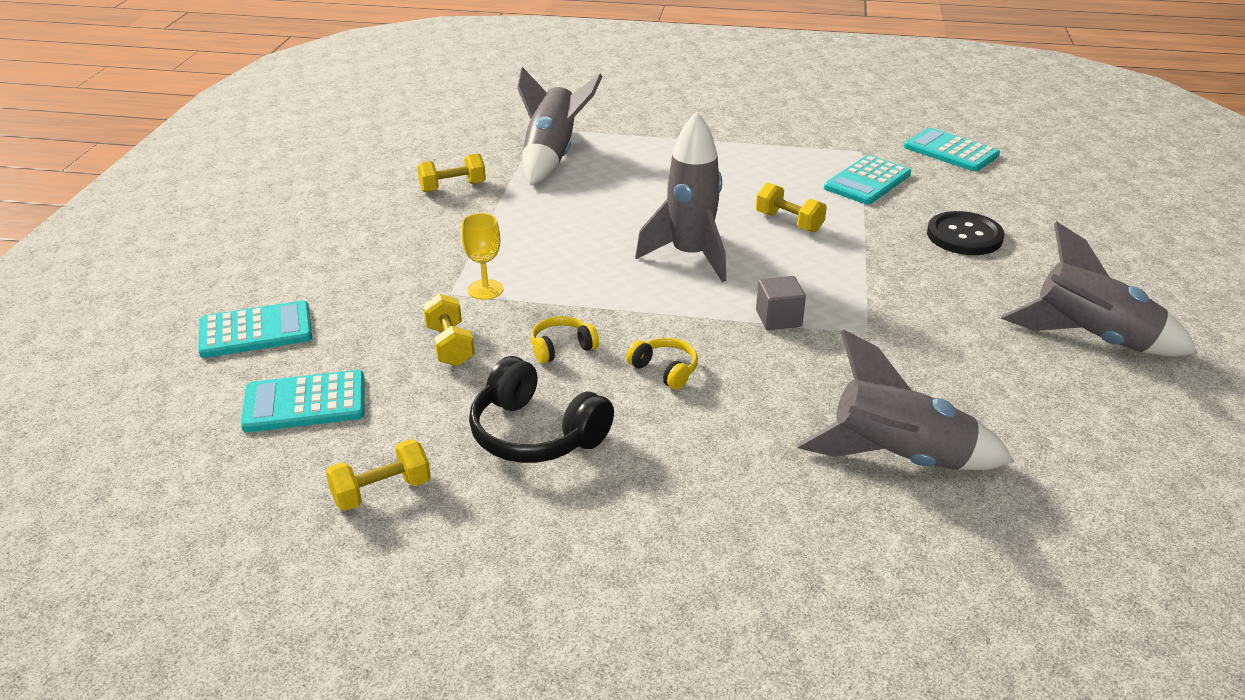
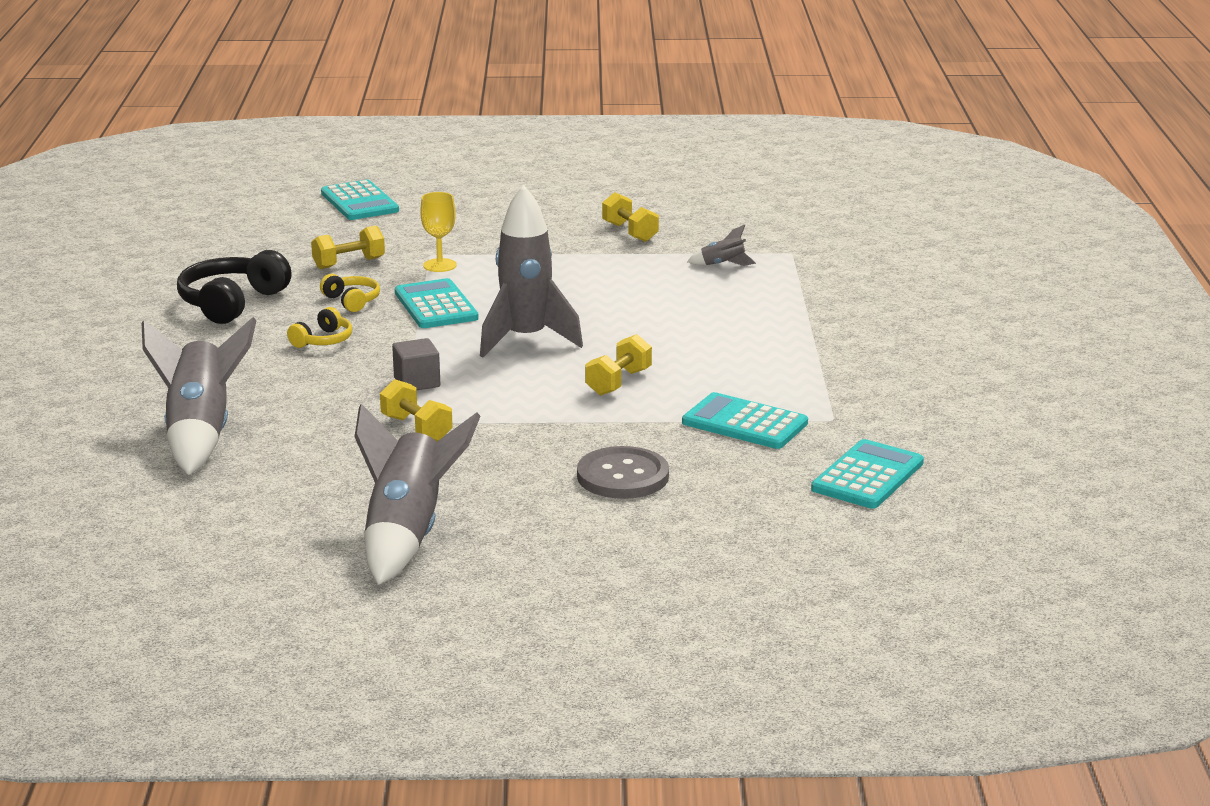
camera: 80 degrees right, 10 degrees down
turquoise calculator [241,370,365,432] -> turquoise calculator moved to [395,278,479,328]
yellow dumbbell [326,439,431,511] -> yellow dumbbell moved to [380,379,453,442]
grey rocket [517,67,603,185] -> grey rocket [687,224,756,266], size x0.43
black button [927,211,1004,255] -> grey button [577,446,669,499]

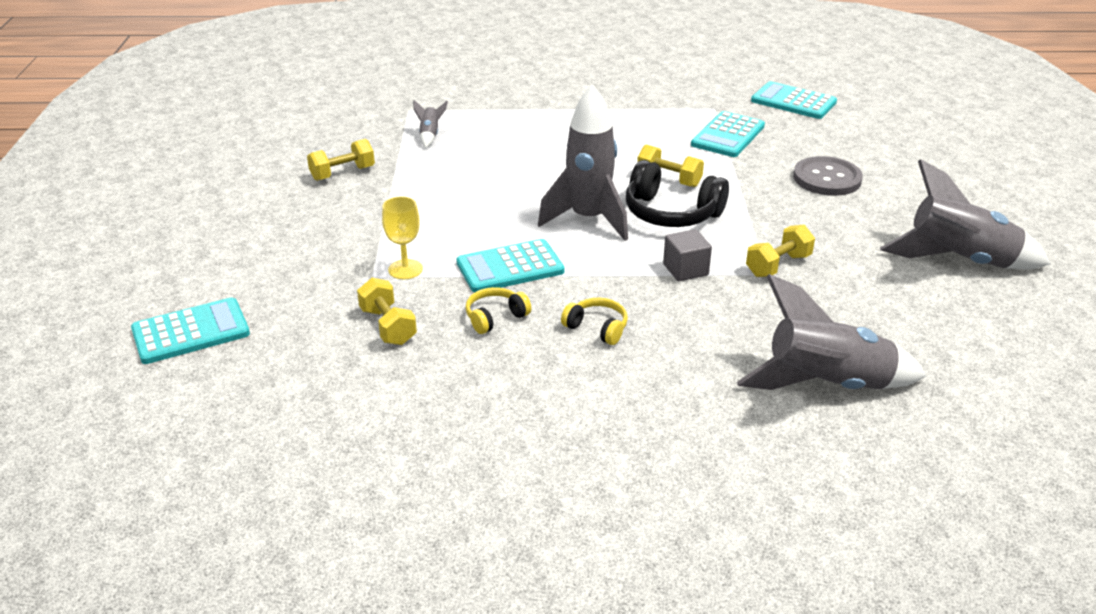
camera: 90 degrees left, 10 degrees up
black headphones [177,250,292,324] -> black headphones moved to [626,160,729,227]

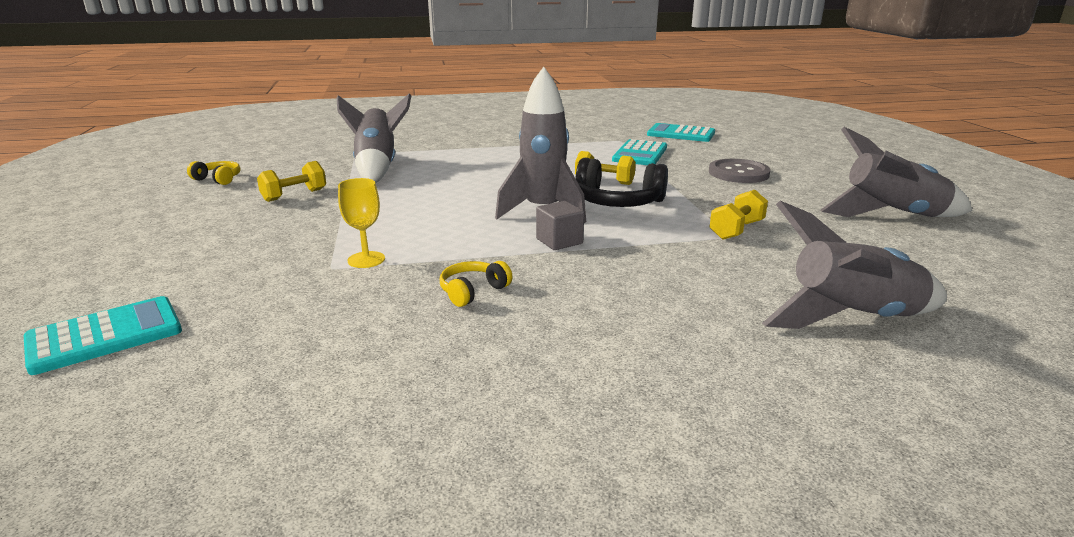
camera: 10 degrees left, 10 degrees down
yellow dumbbell [357,278,417,345] -> none
grey rocket [413,100,448,148] -> grey rocket [337,93,411,183], size x2.32
turquoise calculator [456,239,565,293] -> none
yellow headphones [561,298,628,345] -> yellow headphones moved to [187,161,241,185]
grey cube [663,229,712,281] -> grey cube moved to [536,201,584,250]

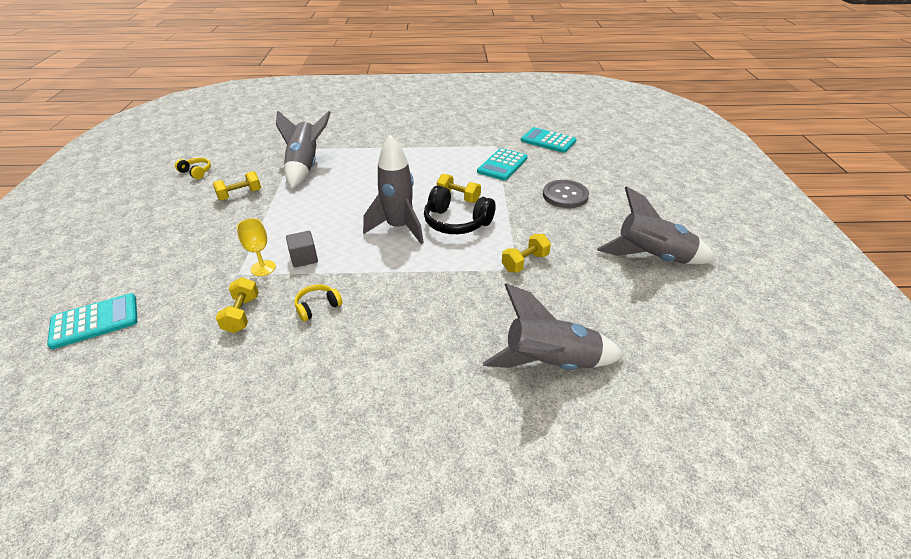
camera: 10 degrees right, 15 degrees up
grey cube [536,201,584,250] -> grey cube moved to [286,231,318,268]
none -> yellow dumbbell [216,277,259,333]

